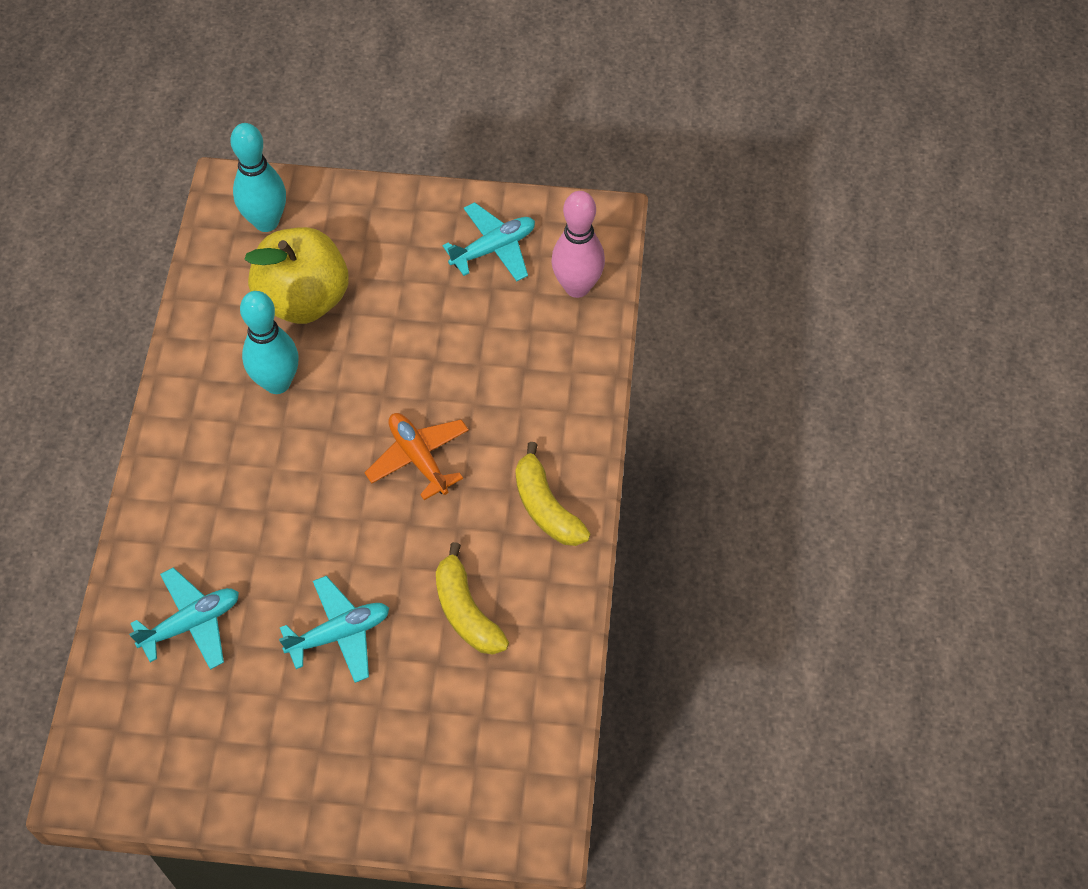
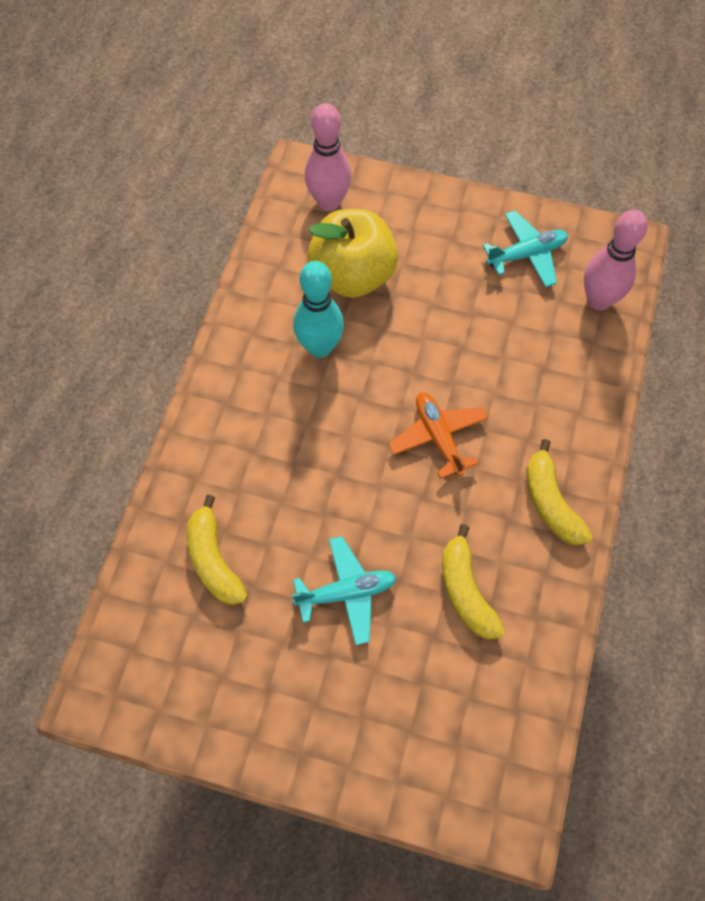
camera: 10 degrees right, 5 degrees up
turquoise plane [129,567,239,670] -> yellow banana [187,495,247,605]
turquoise bowling pin [230,123,286,232] -> pink bowling pin [305,103,351,211]

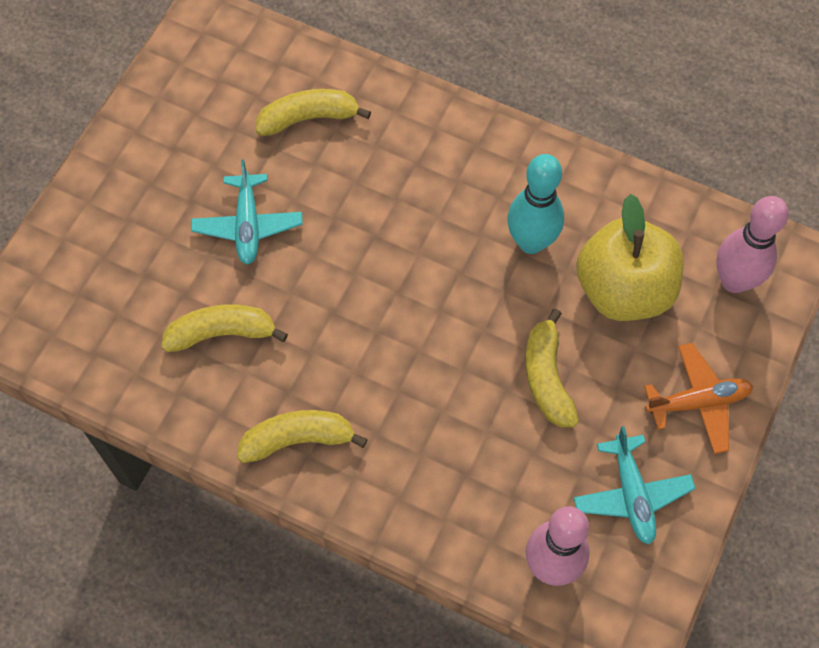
camera: 100 degrees right, 0 degrees up
orange plane [388,392,488,479] -> orange plane moved to [644,343,753,454]
none -> yellow banana [525,309,579,427]

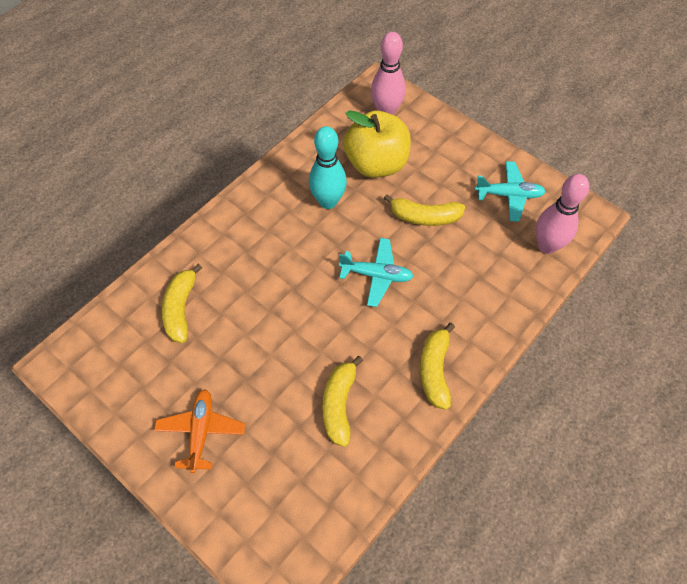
camera: 75 degrees left, 5 degrees down
turquoise plane [191,159,303,265] -> turquoise plane moved to [339,238,414,307]
orange plane [644,343,753,454] -> orange plane moved to [154,389,245,473]

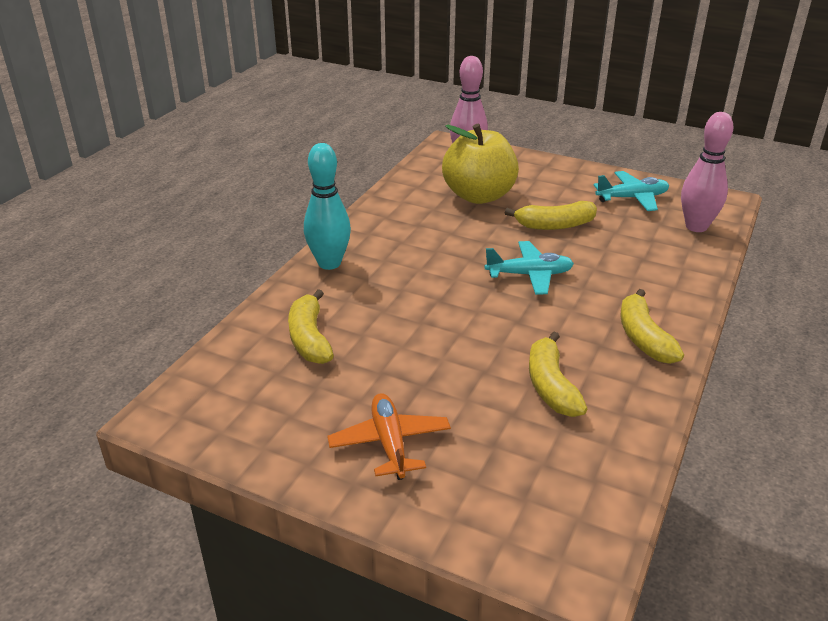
camera: 15 degrees left, 25 degrees down
turquoise bowling pin [309,126,347,209] -> turquoise bowling pin moved to [304,143,351,270]

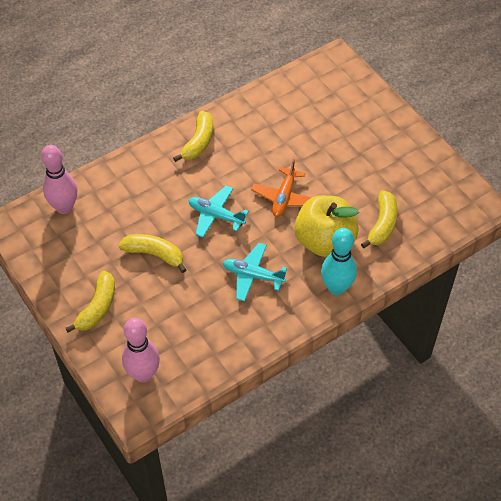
camera: 150 degrees left, 20 degrees up
orange plane [327,393,451,480] -> orange plane moved to [251,159,312,217]
yellow apple [442,124,519,204] -> yellow apple moved to [294,195,359,257]
yellow banana [529,332,587,417] -> yellow banana moved to [66,271,115,333]
turquoise plane [593,171,669,211] -> turquoise plane moved to [223,243,287,301]

